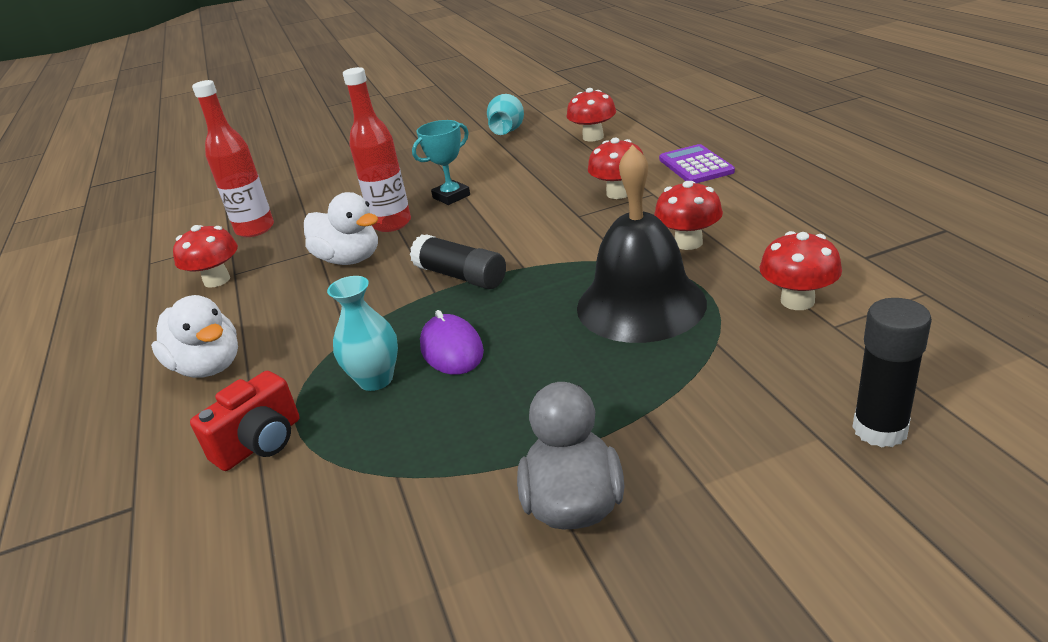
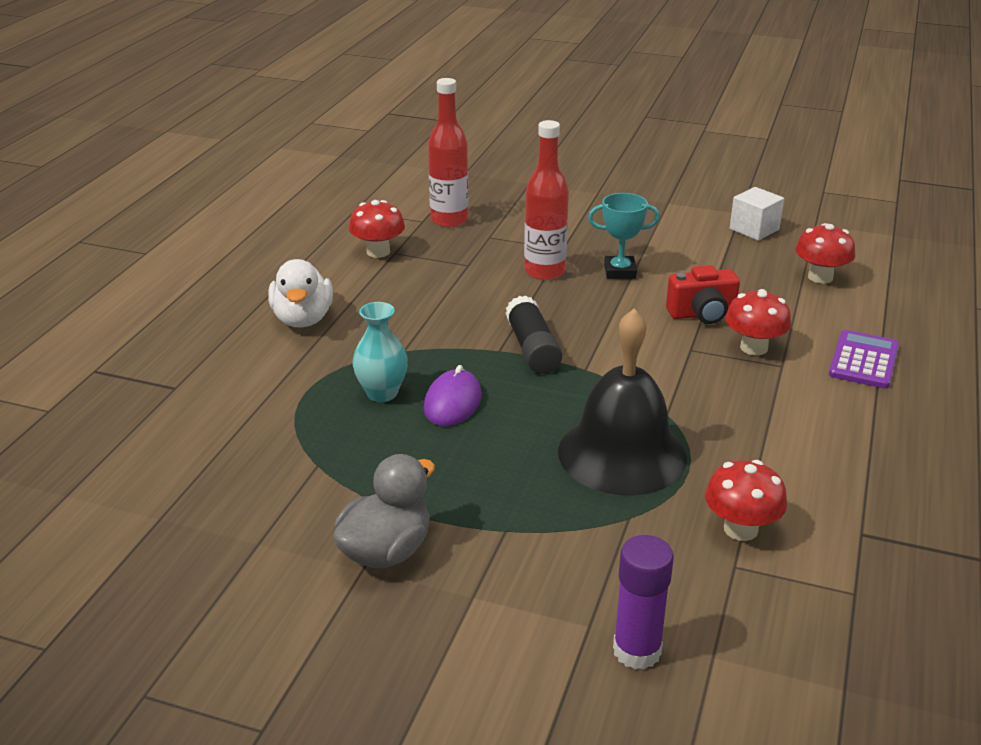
camera: 35 degrees right, 0 degrees up
red camera [190,371,299,471] -> red camera moved to [666,265,740,324]
white duck [304,192,378,265] -> none
turquoise vase [487,94,524,135] -> white cube [730,187,784,241]
red mushroom [654,181,723,250] -> none
black glue stick [852,298,932,447] -> purple glue stick [613,535,674,670]

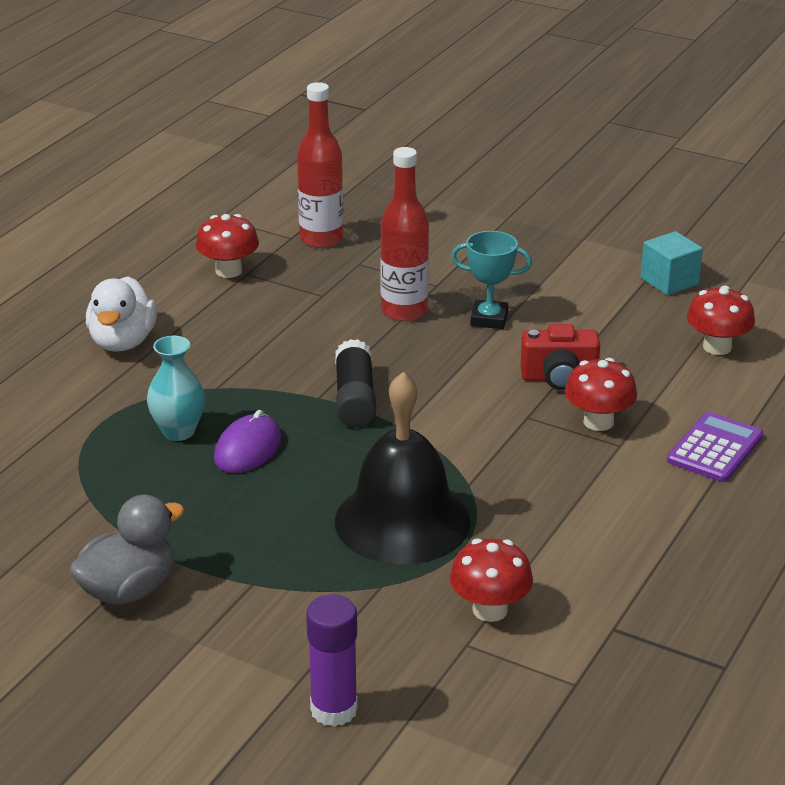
camera: 10 degrees right, 0 degrees up
white cube [730,187,784,241] -> turquoise cube [640,231,703,295]

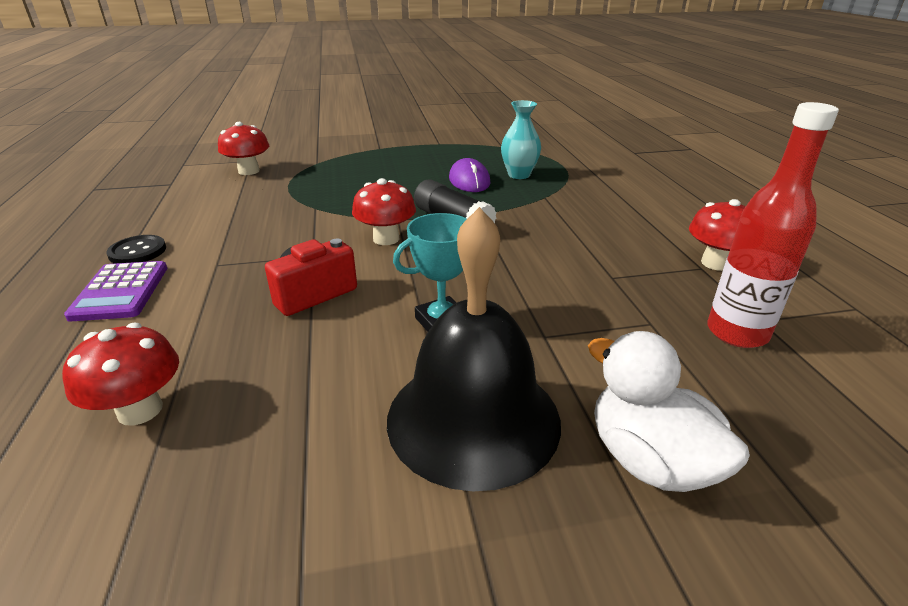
camera: 140 degrees right, 0 degrees up
grey duck [70,495,185,605] -> none
white duck [86,276,157,352] -> white duck moved to [588,331,750,492]
purple glue stick [306,594,358,727] -> none
black bell [335,372,471,565] -> black bell moved to [387,207,561,492]
red bottle [380,147,429,322] -> none
red mushroom [565,358,637,431] -> red mushroom moved to [352,178,416,245]
turquoise cube [640,231,703,295] -> none
none -> black button [106,235,166,264]

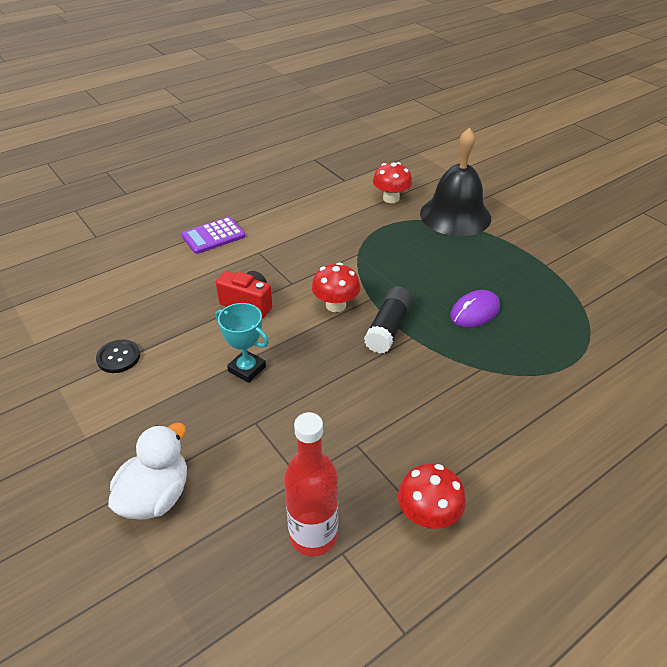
camera: 65 degrees right, 10 degrees up
red mushroom [62,323,179,426] -> none
black button [106,235,166,264] -> black button moved to [96,340,140,373]
black bell [387,207,561,492] -> black bell moved to [420,127,491,236]
turquoise vase [501,100,541,179] -> none

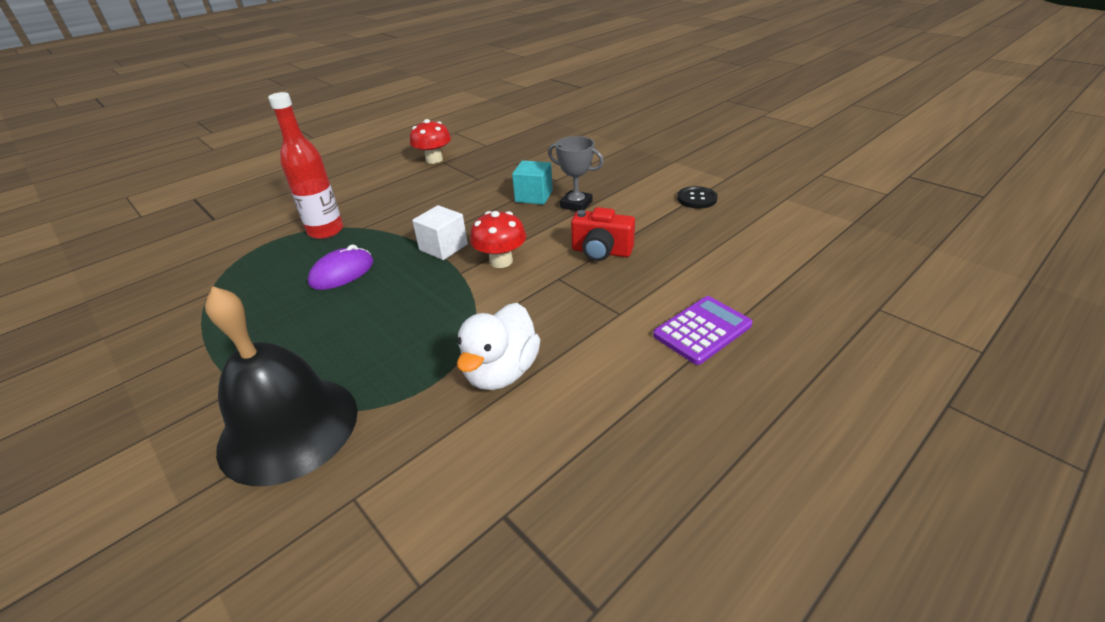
camera: 175 degrees right, 5 degrees down
white duck [108,423,187,520] -> white duck moved to [457,303,540,390]
turquoise trophy [216,303,269,383] -> grey trophy [548,136,604,211]
red bottle [284,412,338,557] -> red bottle moved to [268,92,343,239]
black glue stick [364,286,413,354] -> white cube [412,205,468,260]
red mushroom [373,162,412,203] -> none
none -> turquoise cube [512,160,553,205]

